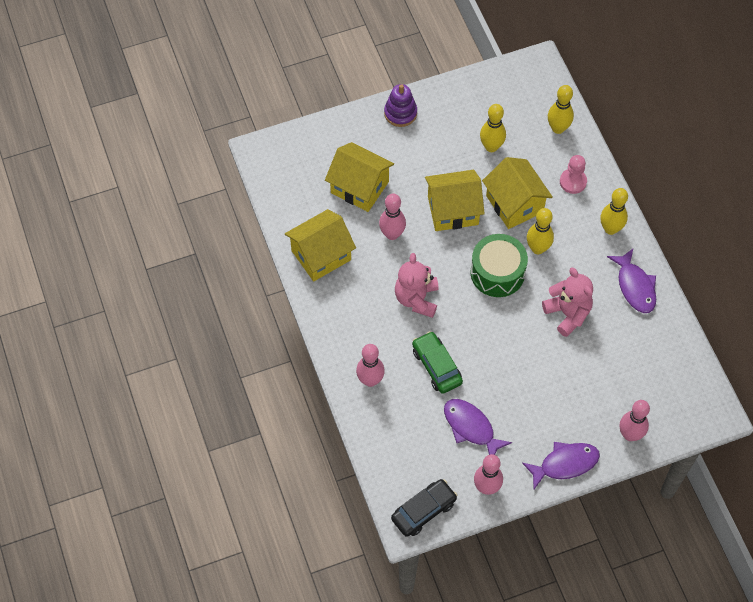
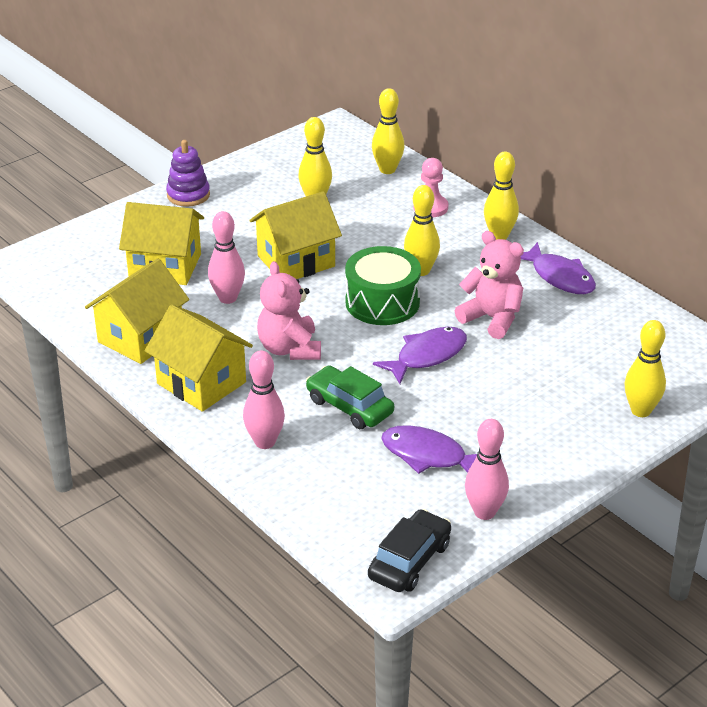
camera: 20 degrees left, 25 degrees down
yellow house [482,157,553,229] -> yellow house moved to [145,305,253,412]
purple fish [522,442,600,489] -> purple fish moved to [373,327,467,384]
pink bowling pin [619,400,650,441] -> yellow bowling pin [624,320,666,417]

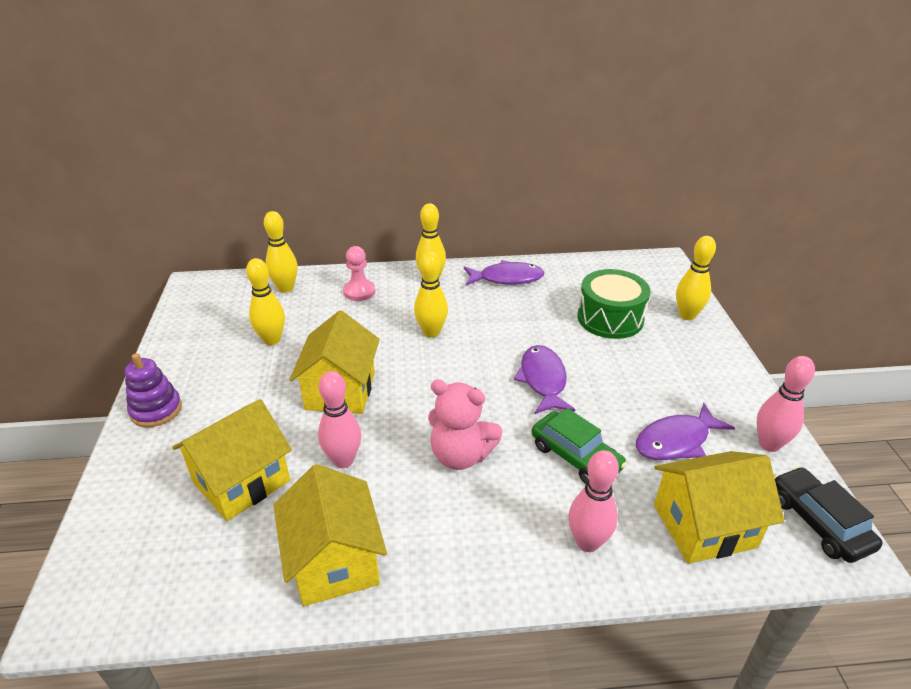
camera: 55 degrees left, 0 degrees up
yellow house [145,305,253,412] -> yellow house moved to [654,451,784,564]
green car [306,365,394,429] -> green car turned 120 degrees counterclockwise [532,408,627,484]
green drum [345,246,421,325] -> green drum moved to [578,269,651,339]
pink teddy bear [455,231,524,339] -> none

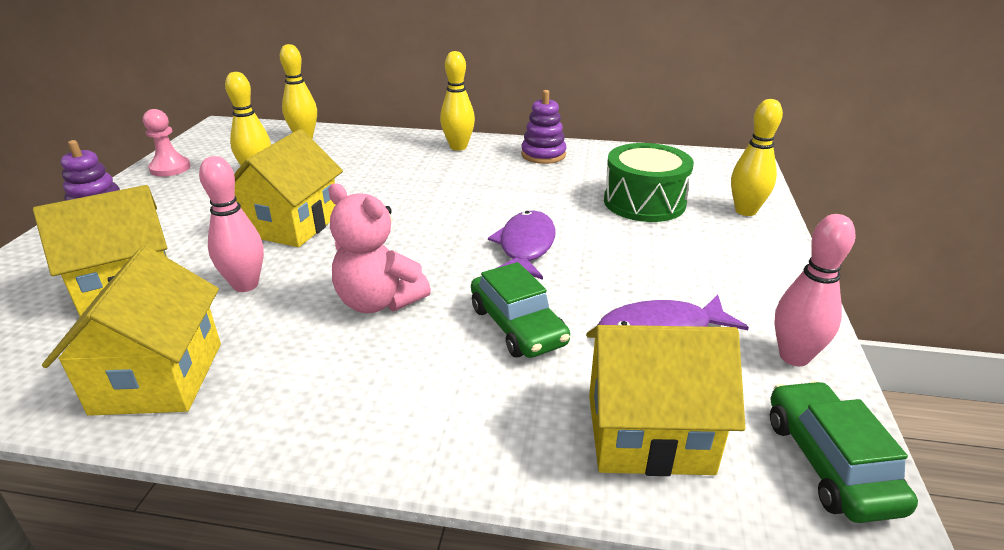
camera: 15 degrees right, 5 degrees down
pink pawn [343,246,375,301] -> pink pawn moved to [143,109,191,177]
yellow bowling pin [414,251,448,338] -> none
purple fish [464,260,544,286] -> purple stacking toy [521,90,567,164]
pink bowling pin [568,450,619,552] -> none
black car [774,467,883,563] -> green car [770,381,918,523]

